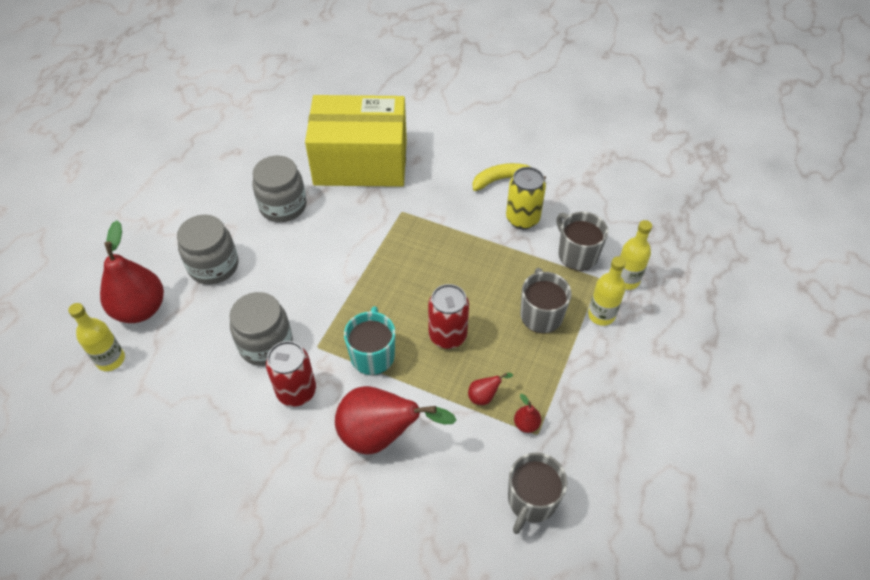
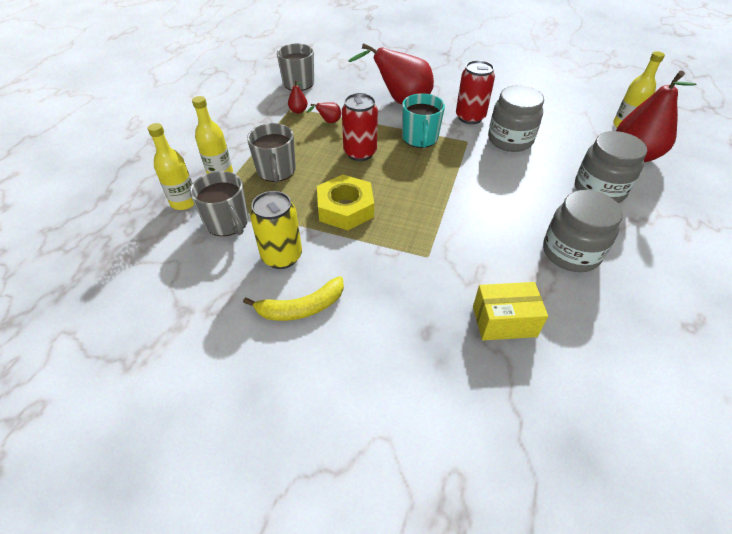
camera: 175 degrees right, 5 degrees down
yellow box [305,95,407,187] -> yellow box [473,282,548,340], size x0.44
none -> yellow nut [317,175,374,230]

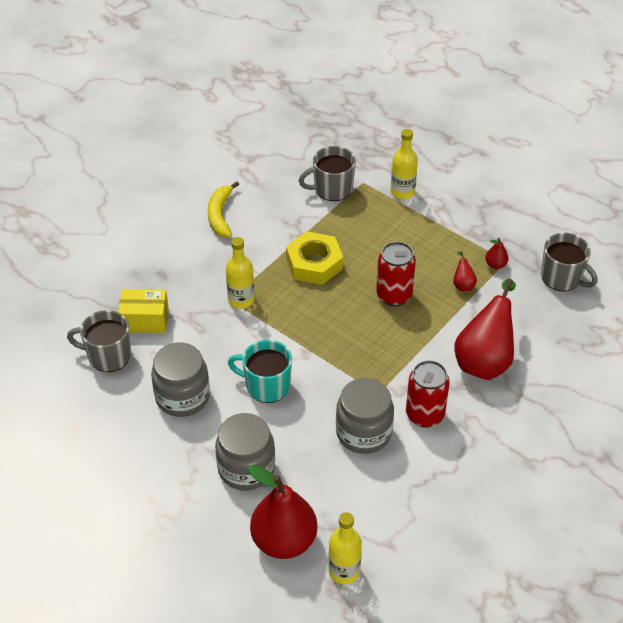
camera: 110 degrees right, 0 degrees up
yellow bottle [148,123,194,210] -> yellow bottle moved to [226,237,255,309]
grey mug [247,123,296,183] -> grey mug moved to [67,310,131,372]
yellow can [250,191,302,269] -> none
turquoise mug [402,93,445,148] -> turquoise mug moved to [228,340,292,403]
yellow box [473,282,548,340] -> yellow box turned 75 degrees clockwise [118,289,169,333]

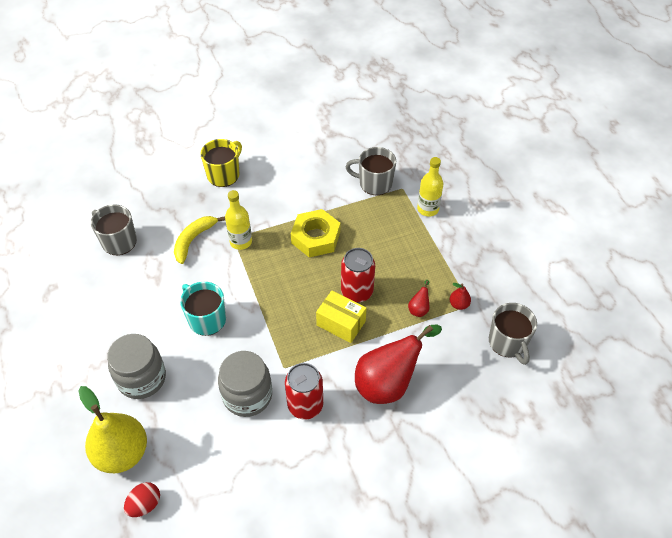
camera: 30 degrees right, 5 degrees up
yellow box [118,289,169,333] -> yellow box moved to [316,291,367,343]
grey jar [151,343,210,417] -> none
yellow banana [208,181,239,237] -> yellow banana moved to [174,216,225,264]
red pear [248,465,317,559] -> yellow pear [78,386,147,473]
yellow bottle [328,512,362,584] -> red egg [124,482,160,517]
none -> yellow mug [200,139,242,187]

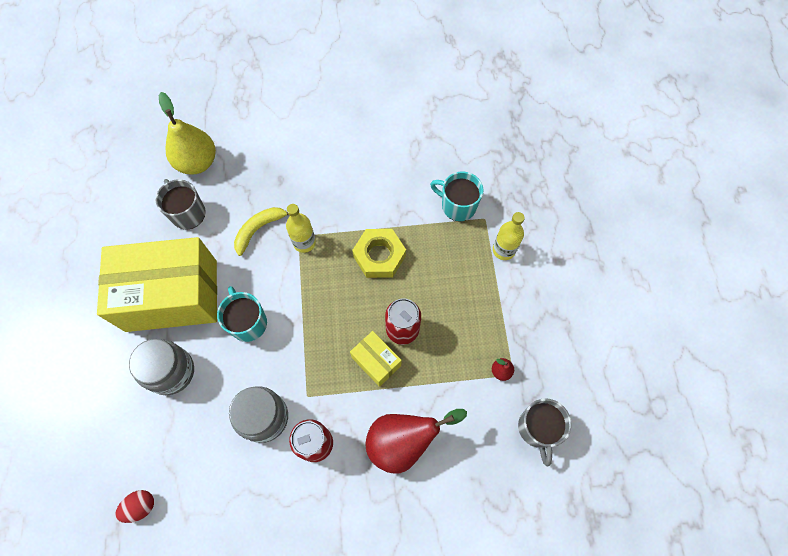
camera: 15 degrees right, 15 degrees up
yellow pear [78,386,147,473] -> yellow pear moved to [159,92,216,175]
yellow mug [200,139,242,187] -> none
grey mug [346,147,396,195] -> turquoise mug [430,171,484,222]
red pear [408,280,429,317] -> none
none -> yellow box [97,237,217,332]

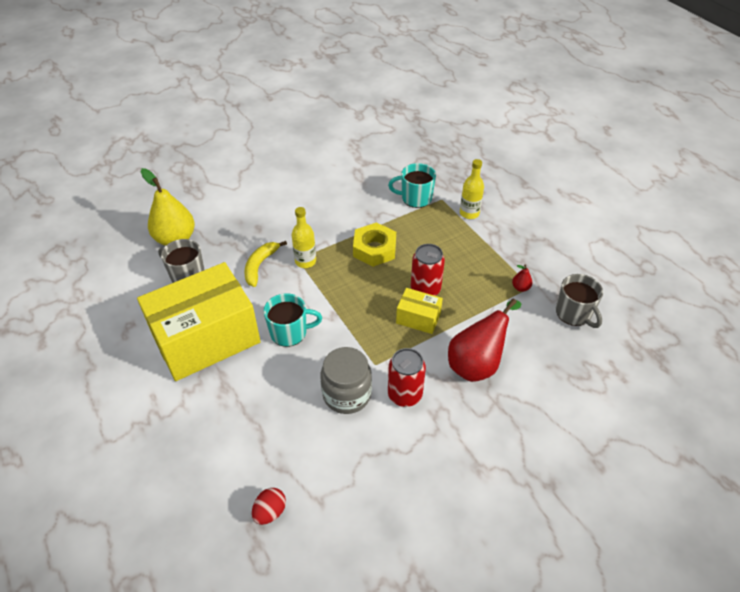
camera: 25 degrees left, 20 degrees down
grey jar [129,339,194,395] -> none
turquoise mug [217,286,267,342] -> turquoise mug turned 135 degrees clockwise [263,293,322,347]

